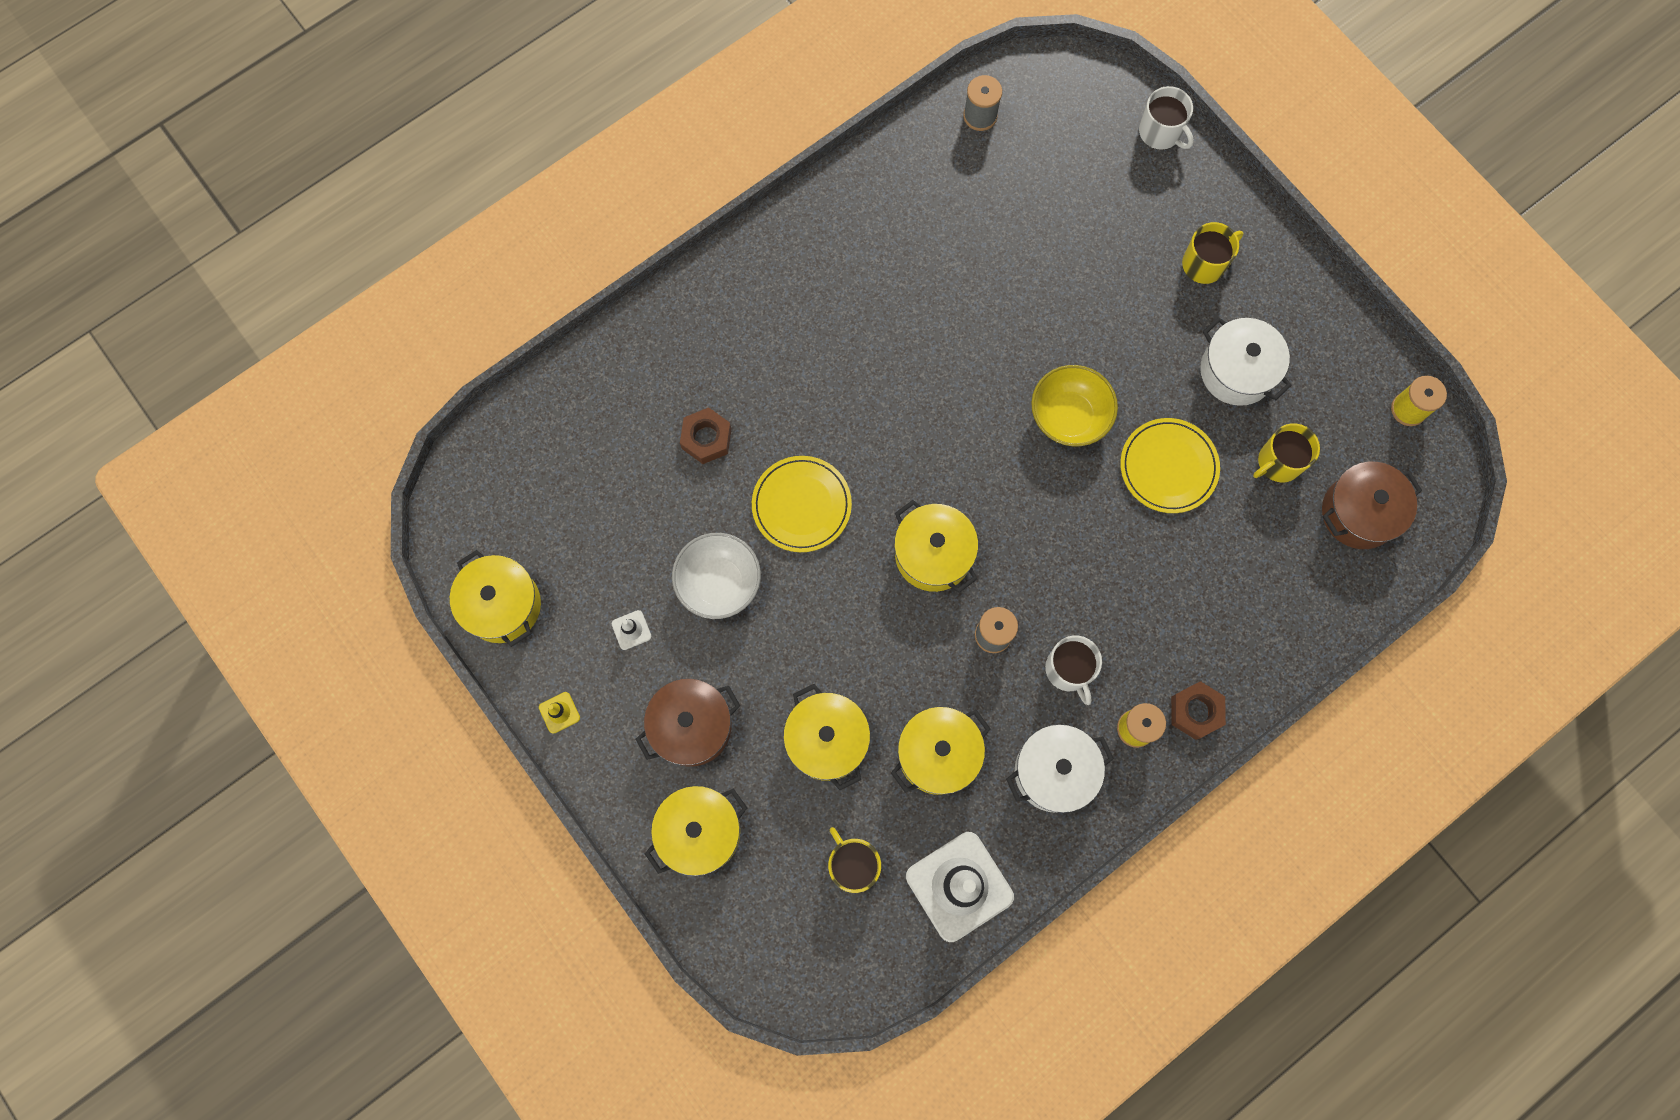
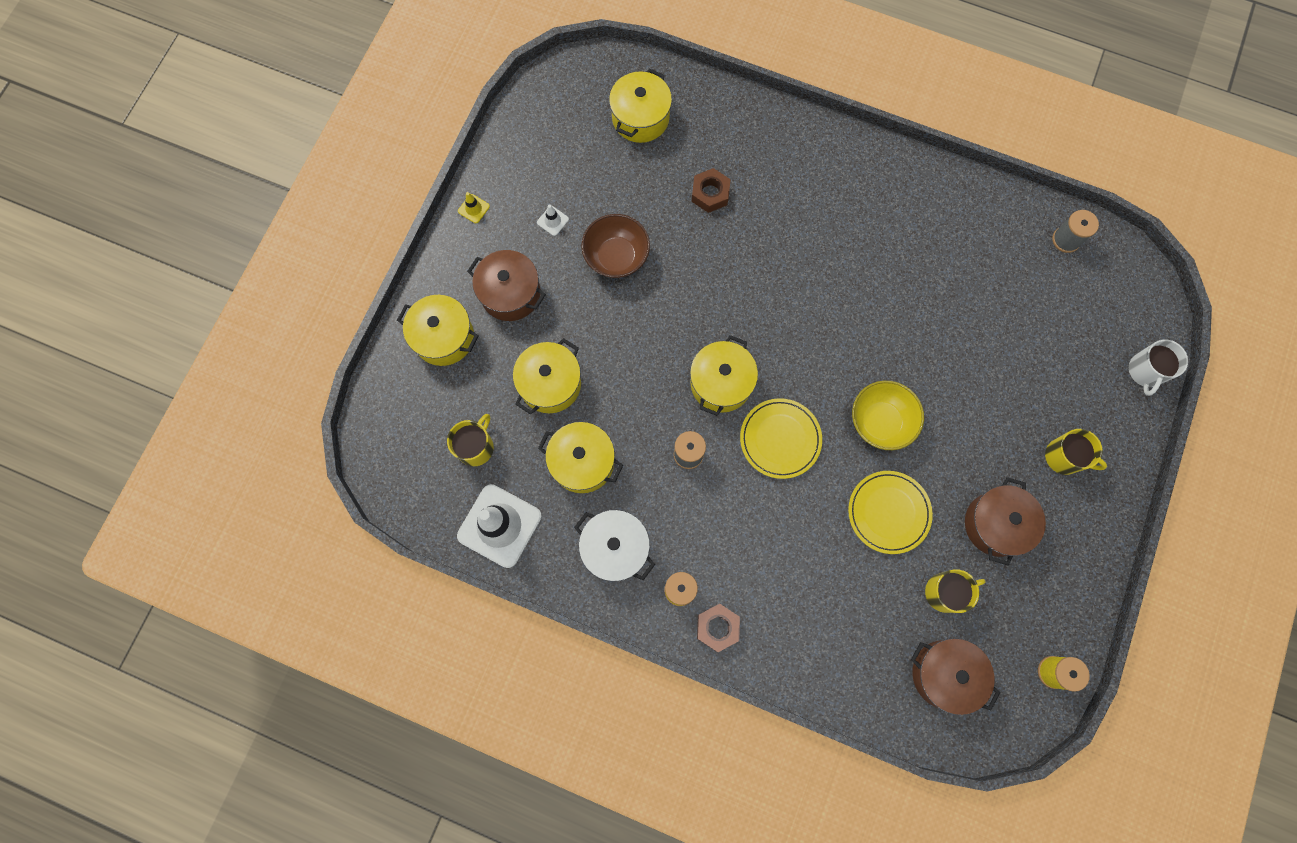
camera: 60 degrees right, 0 degrees up
yellow pot [450,550,541,647] -> yellow pot moved to [609,69,672,143]
white bowl [672,533,761,619] -> brown bowl [581,214,650,278]
yellow plate [752,456,852,552] -> yellow plate moved to [740,398,822,479]
white mug [1045,635,1102,705] -> none
white pot [1200,317,1292,406] -> brown pot [965,477,1046,566]
yellow mug [1253,423,1320,482] -> yellow mug turned 135 degrees clockwise [925,569,986,613]

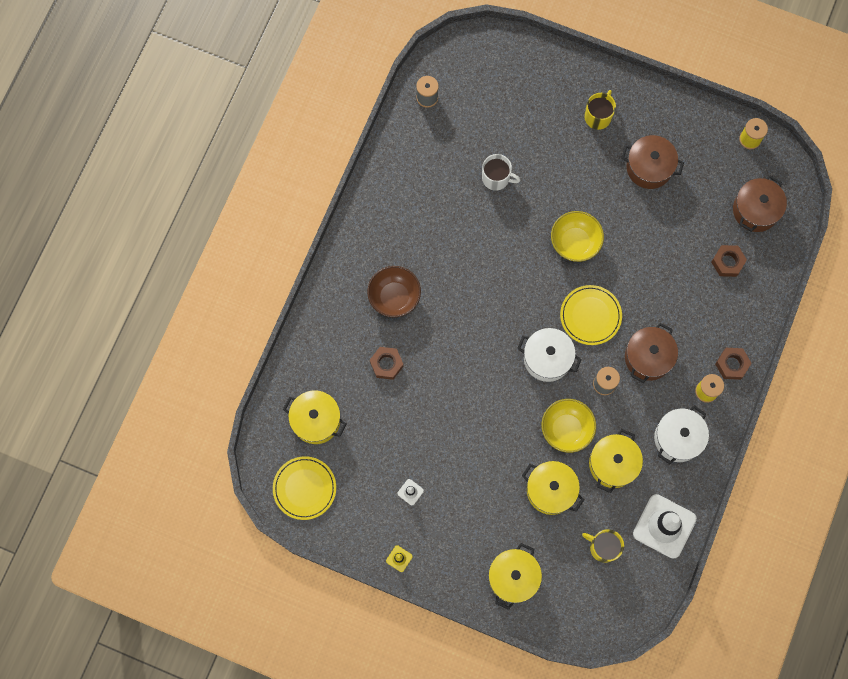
camera: 90 degrees left, 0 degrees up
brown pot [467,250,546,321] -> brown pot moved to [625,323,678,383]
brown bowl [581,214,650,278] -> brown bowl moved to [367,266,421,317]
yellow pot [690,335,758,416] -> white pot [517,328,582,382]
yellow plate [848,471,933,554] -> yellow plate moved to [273,456,336,520]
yellow mug [925,569,986,613] -> none
white mug [1129,340,1188,396] -> white mug moved to [482,154,520,191]
none -> yellow bowl [541,399,596,453]
none -> brown nut [711,245,747,277]

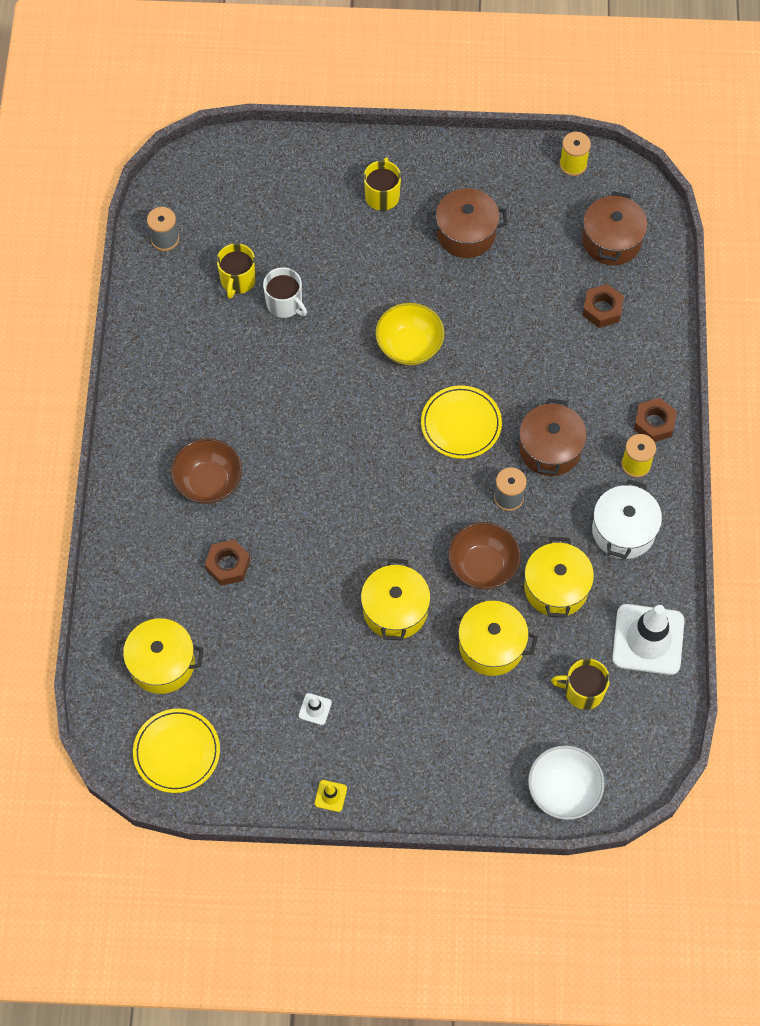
camera: 20 degrees left, 10 degrees down
white mug [482,154,520,191] -> white mug turned 45 degrees clockwise [263,267,307,318]
yellow pot [488,543,542,610] -> yellow pot moved to [361,559,431,641]
white pot [517,328,582,382] -> none
yellow bowl [541,399,596,453] -> brown bowl [448,522,521,590]
none -> yellow mug [217,243,256,299]
none -> white bowl [528,746,605,820]

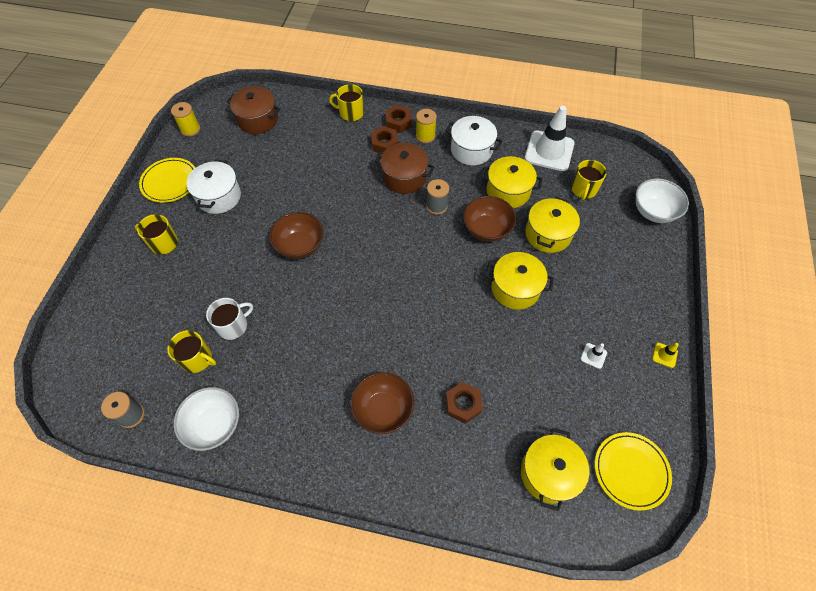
camera: 80 degrees left, 5 degrees down
yellow bowl [375,303,445,365] -> brown bowl [269,212,324,259]
yellow plate [421,386,502,459] -> yellow plate moved to [139,158,195,203]
brown pot [428,188,507,258] -> white pot [187,160,241,214]
brown nut [582,284,624,328] -> brown nut moved to [371,126,398,153]
none -> white bowl [174,387,239,451]
none -> yellow mug [329,84,364,121]

